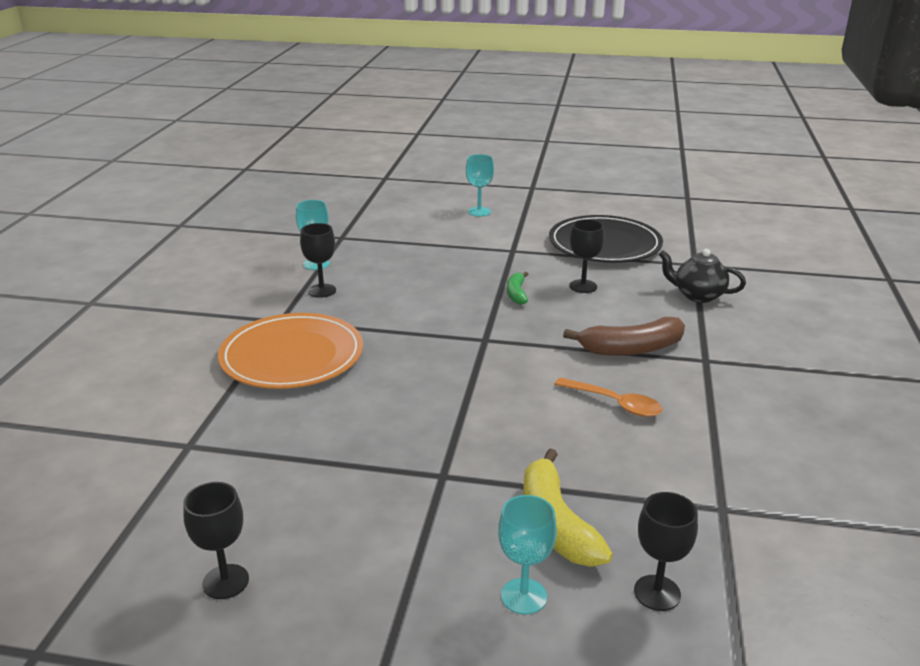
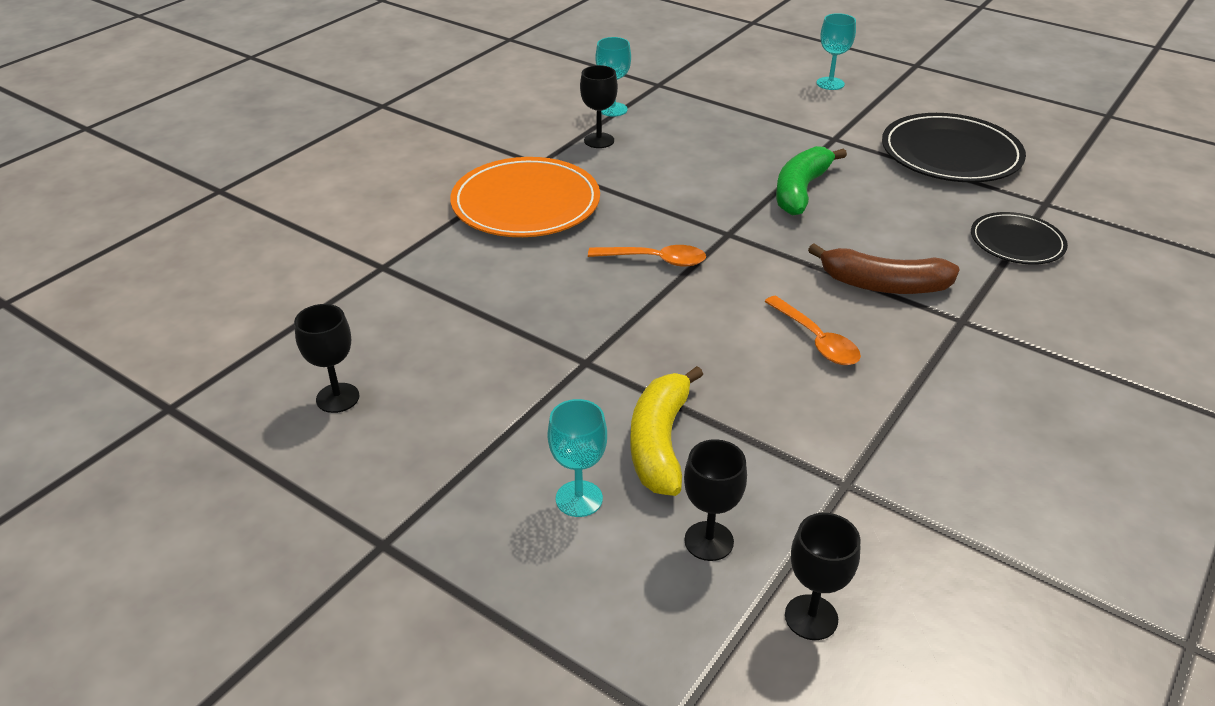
camera: 25 degrees right, 10 degrees up
green banana [507,272,528,305] -> green banana [776,146,847,216], size x1.80
black goblet [569,219,604,293] -> black goblet moved to [785,513,860,640]
black teapot [659,249,746,303] -> black plate [971,212,1068,265]
none -> orange spoon [588,245,706,267]

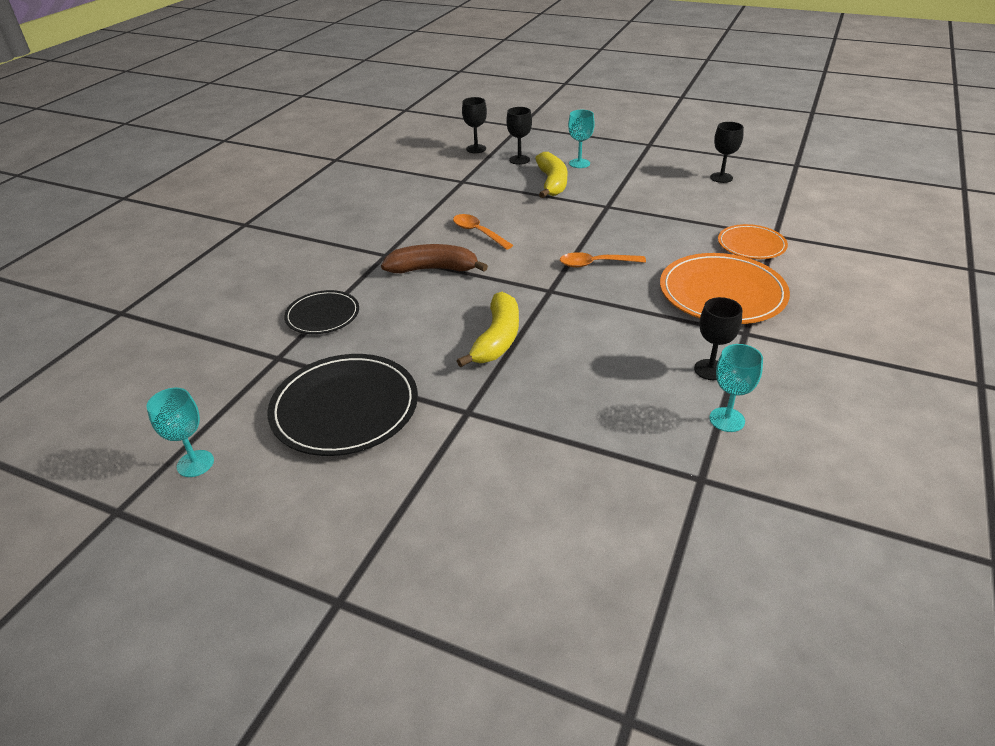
camera: 170 degrees right, 0 degrees up
green banana [776,146,847,216] -> yellow banana [457,292,519,367]
turquoise goblet [817,13,856,90] -> turquoise goblet moved to [147,388,214,477]
none -> orange plate [718,224,788,259]

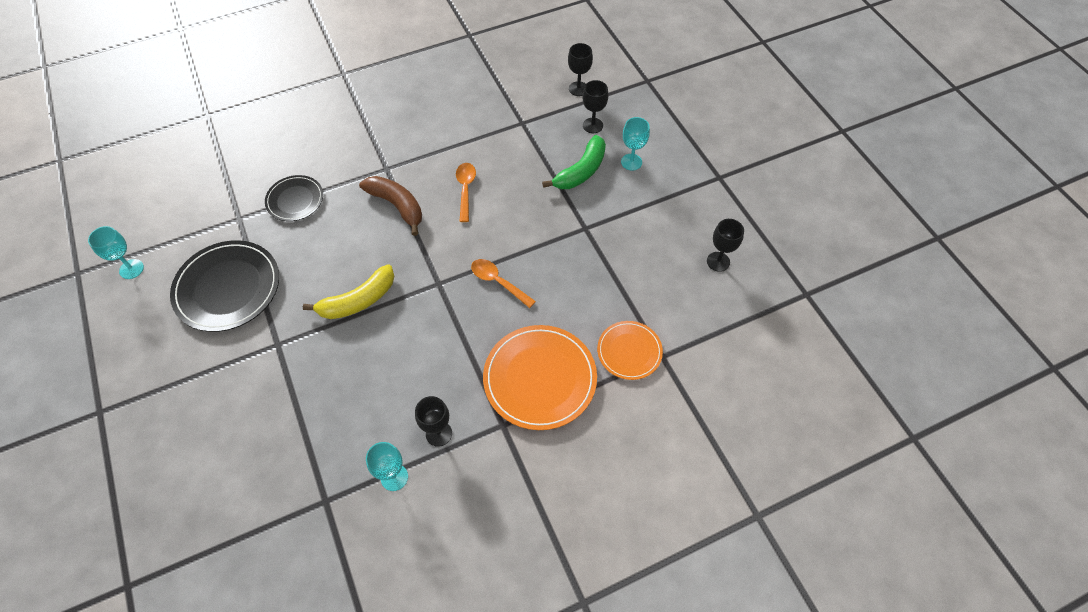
camera: 40 degrees right, 20 degrees up
yellow banana [535,152,568,198] -> green banana [542,135,606,189]

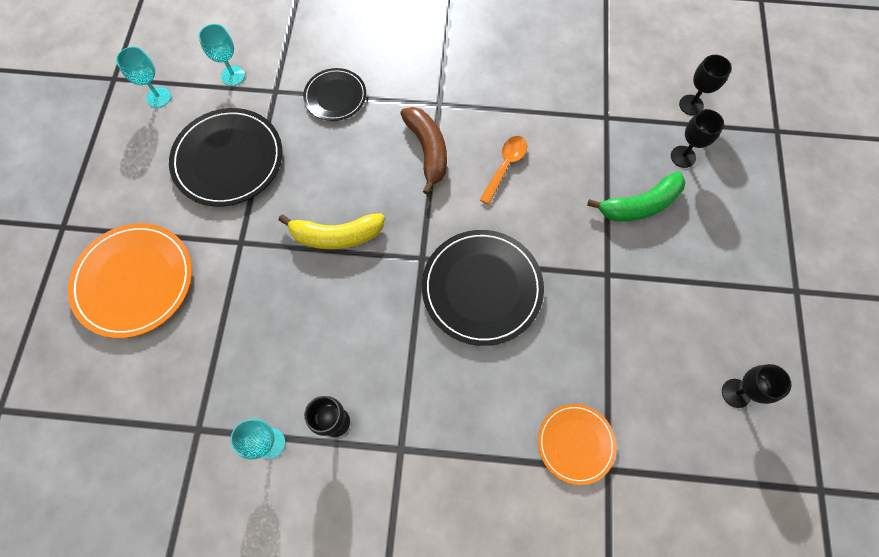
camera: 30 degrees right, 10 degrees up
orange spoon [471,259,536,308] -> black plate [422,230,544,346]
orange plate [483,325,597,430] -> orange plate moved to [68,223,192,338]
turquoise goblet [621,117,650,171] -> turquoise goblet moved to [199,24,245,86]

